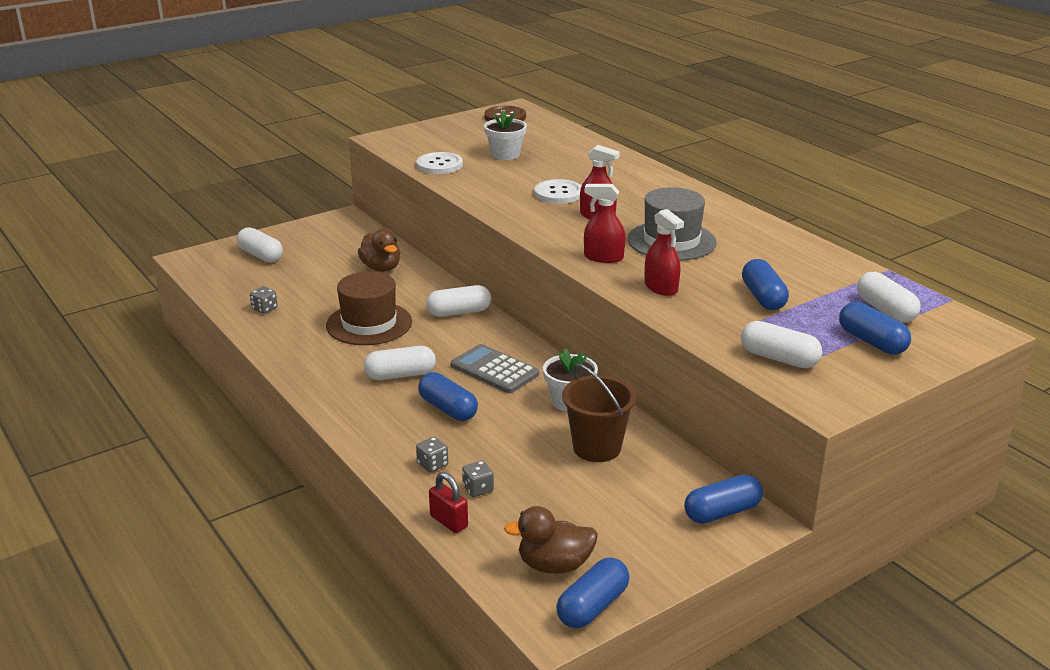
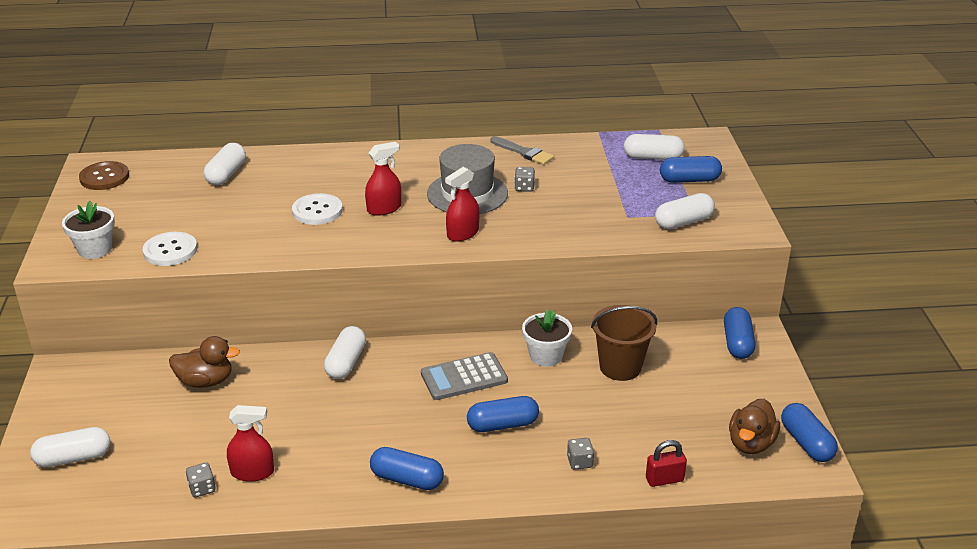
camera: 60 degrees left, 5 degrees up
brown hat [326,271,412,345] -> none
white capsule [364,346,436,380] -> white capsule moved to [204,143,246,185]
grey dice [462,461,494,497] -> grey dice moved to [514,167,535,192]
white flower pot [484,110,527,160] -> white flower pot moved to [62,201,115,259]
red spray bottle [644,209,684,296] -> red spray bottle moved to [227,405,274,482]
blue capsule [742,259,789,310] -> blue capsule moved to [370,447,444,490]
none -> grey brush [490,136,554,165]

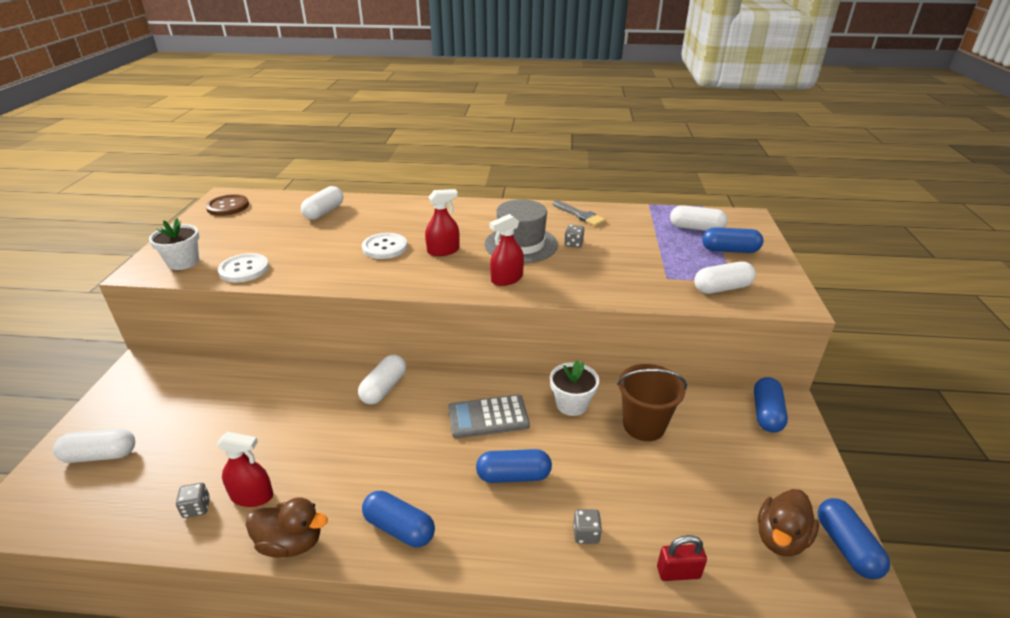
camera: 10 degrees right, 0 degrees up
brown duck [169,336,240,388] -> brown duck moved to [246,497,328,558]

